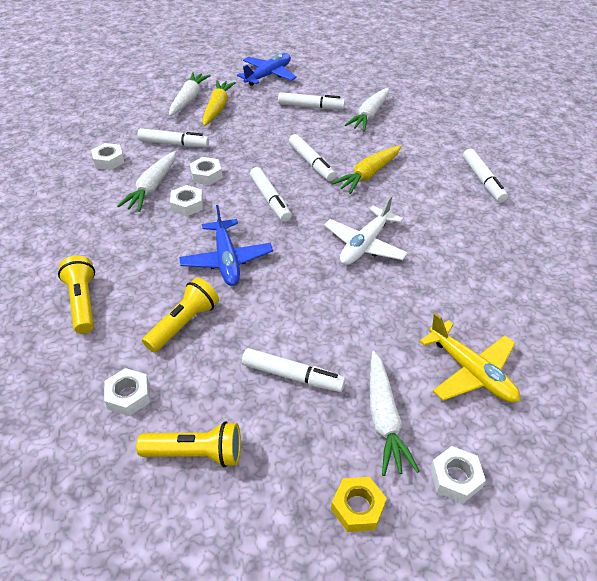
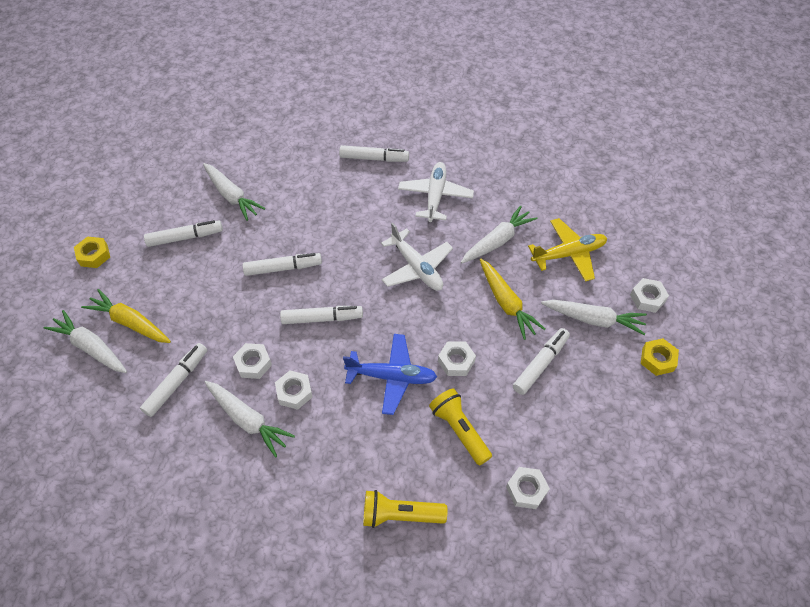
camera: 70 degrees left, 10 degrees up
white nut [91,143,125,170] -> white nut moved to [438,341,476,376]
yellow flashlight [136,421,241,467] -> none
blue plane [237,53,297,86] -> yellow nut [74,236,110,268]
white marker [278,92,345,109] -> white marker turned 45 degrees clockwise [144,220,223,247]
yellow carrot [332,145,402,194] -> yellow carrot moved to [480,259,545,340]
none -> white plane [398,162,474,222]
none -> white carrot [461,205,537,263]

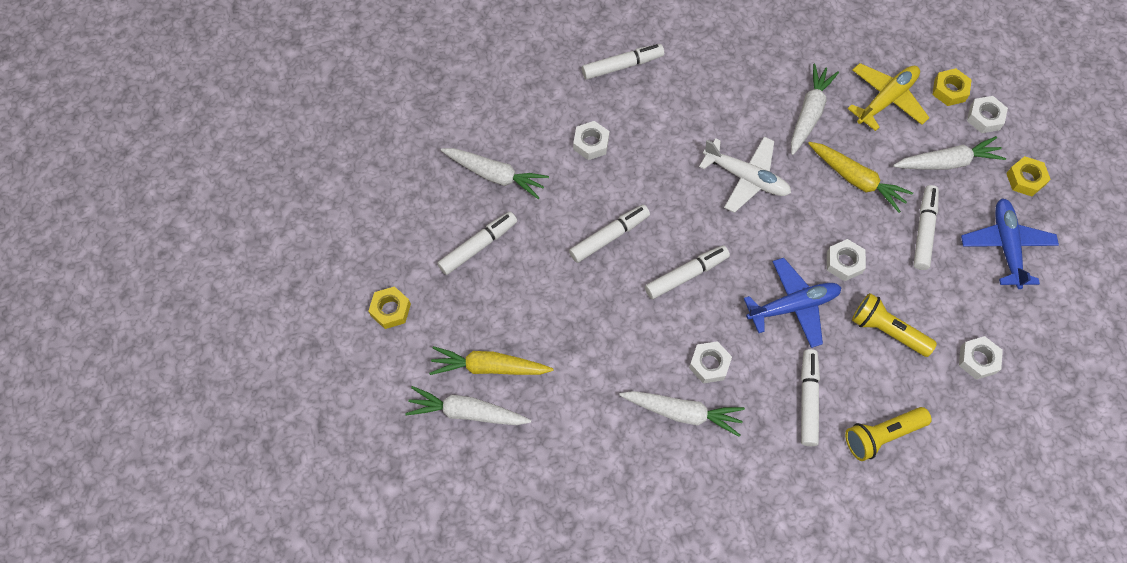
camera: 25 degrees left, 10 degrees up
white marker [140,343,207,417] -> white marker moved to [801,349,820,446]
white nut [233,343,272,379] -> white nut moved to [573,121,609,160]
white plane [398,162,474,222] -> none
none -> yellow nut [932,68,972,106]
none -> blue plane [961,198,1059,289]

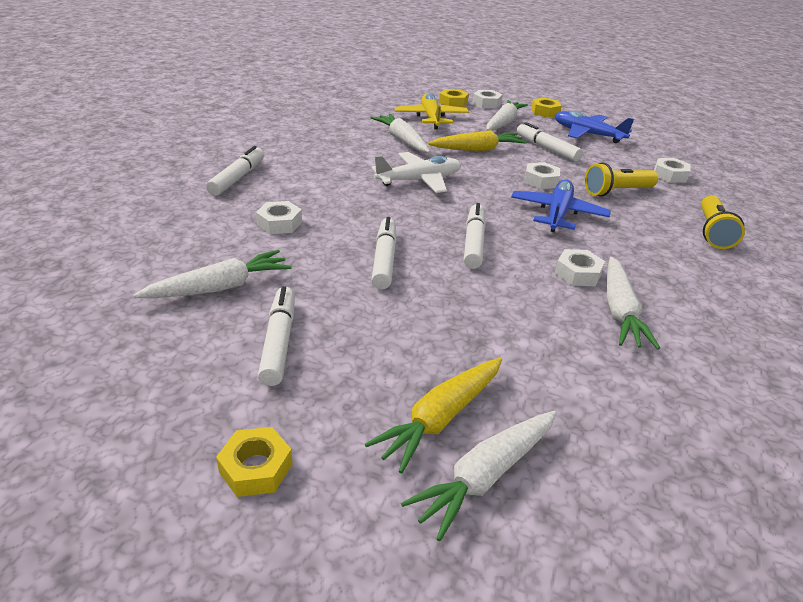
camera: 55 degrees left, 30 degrees down
white carrot [619,391,745,437] -> white carrot turned 135 degrees clockwise [607,257,660,350]
white marker [801,349,820,446] -> none

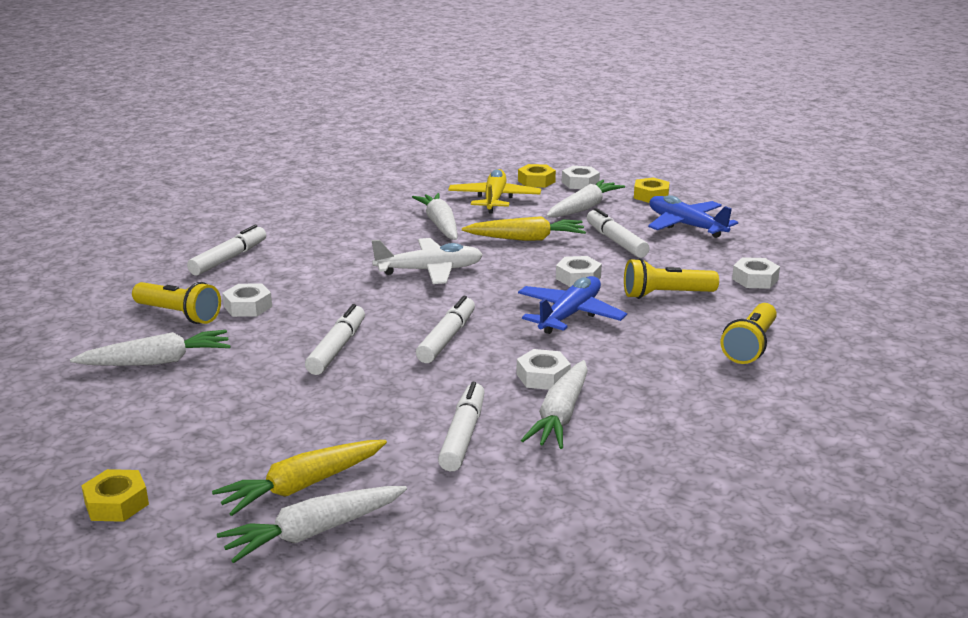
camera: 15 degrees right, 10 degrees down
white marker [258,286,295,386] -> white marker moved to [438,382,485,471]
none -> yellow flashlight [132,282,221,324]

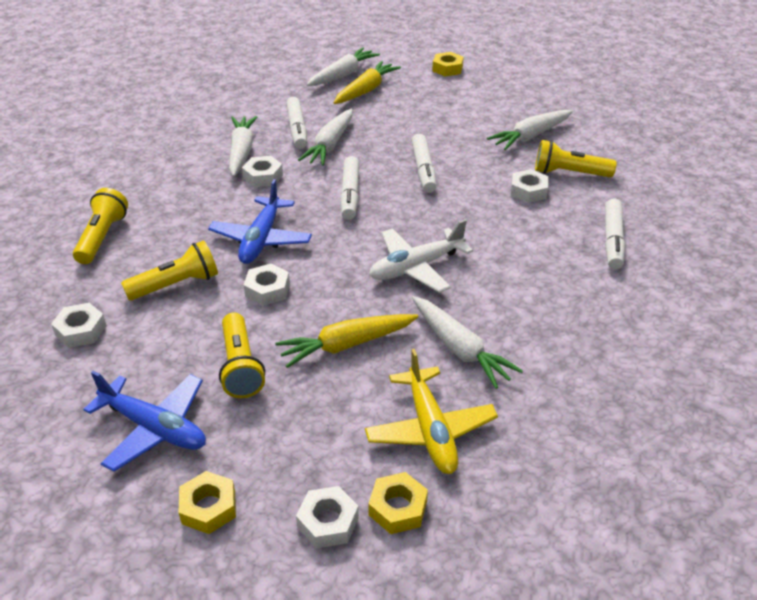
camera: 160 degrees right, 15 degrees up
white carrot [546,180,625,217] -> white carrot moved to [298,109,352,166]
white marker [587,208,650,258] -> yellow flashlight [219,313,265,398]

